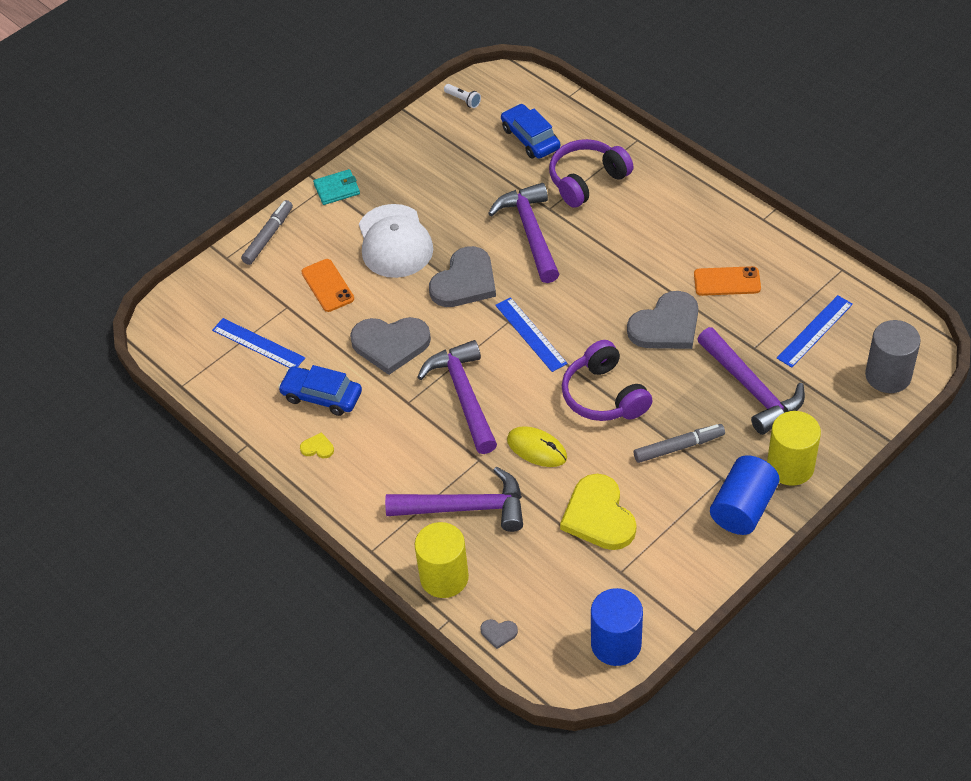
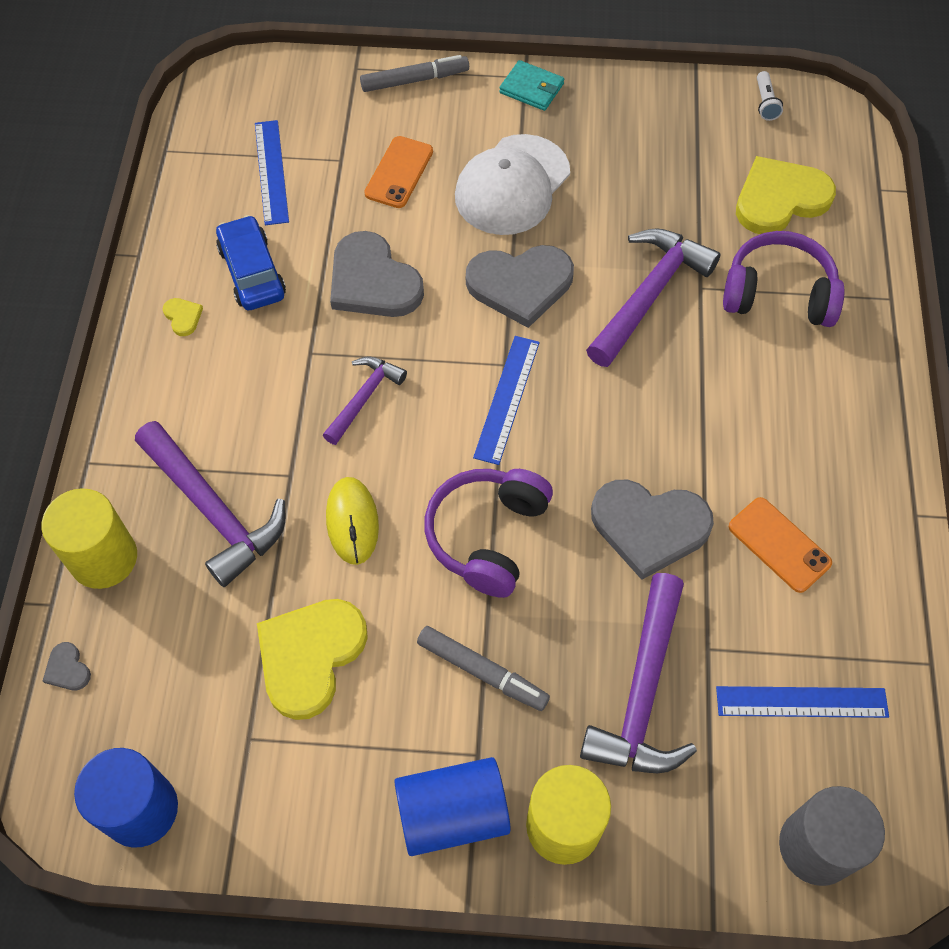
camera: 45 degrees right, 10 degrees up
purple hammer [418,340,497,454] -> purple hammer [323,356,407,445], size x0.58
blue car [501,104,560,159] -> yellow heart [736,156,836,234]

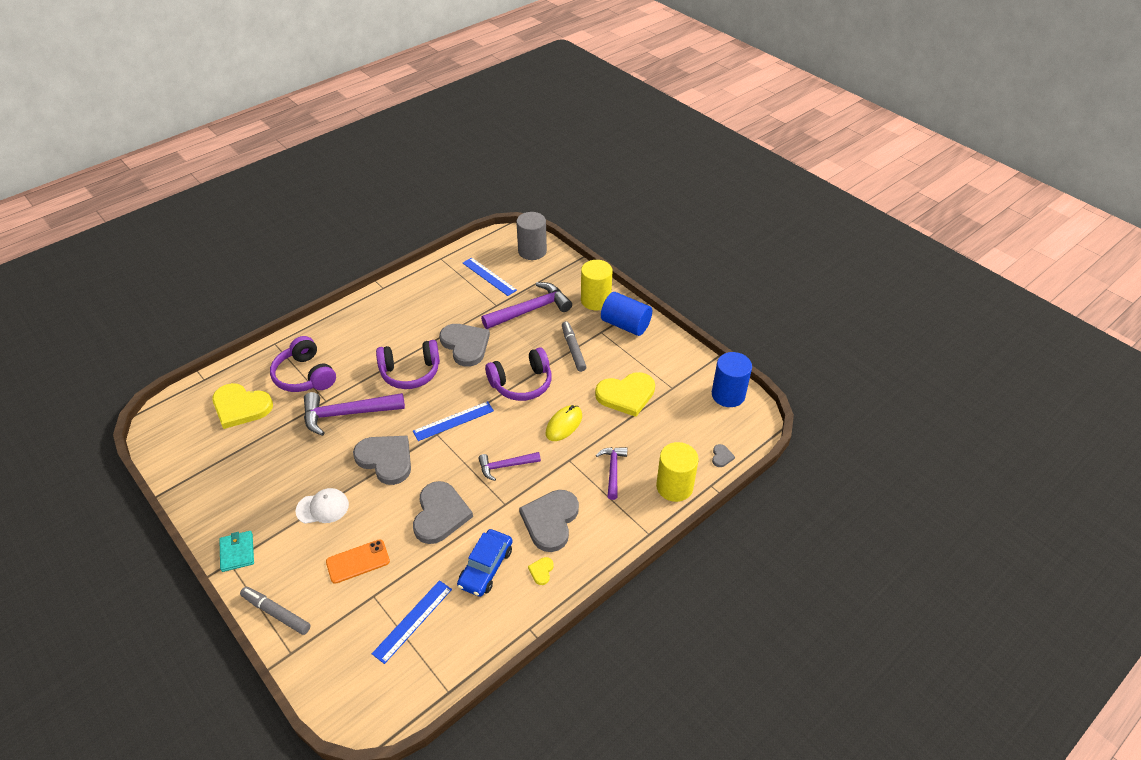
camera: 135 degrees left, 15 degrees down
purple hammer [135,421,285,587] -> purple hammer [596,447,627,500], size x0.58
white cap [455,134,570,235] -> white cap [296,488,349,524], size x0.59
orange phone [729,497,832,593] -> none
white flashlight [757,71,783,121] -> none
none -> purple headphones [376,340,440,389]
none -> grey heart [519,490,579,552]

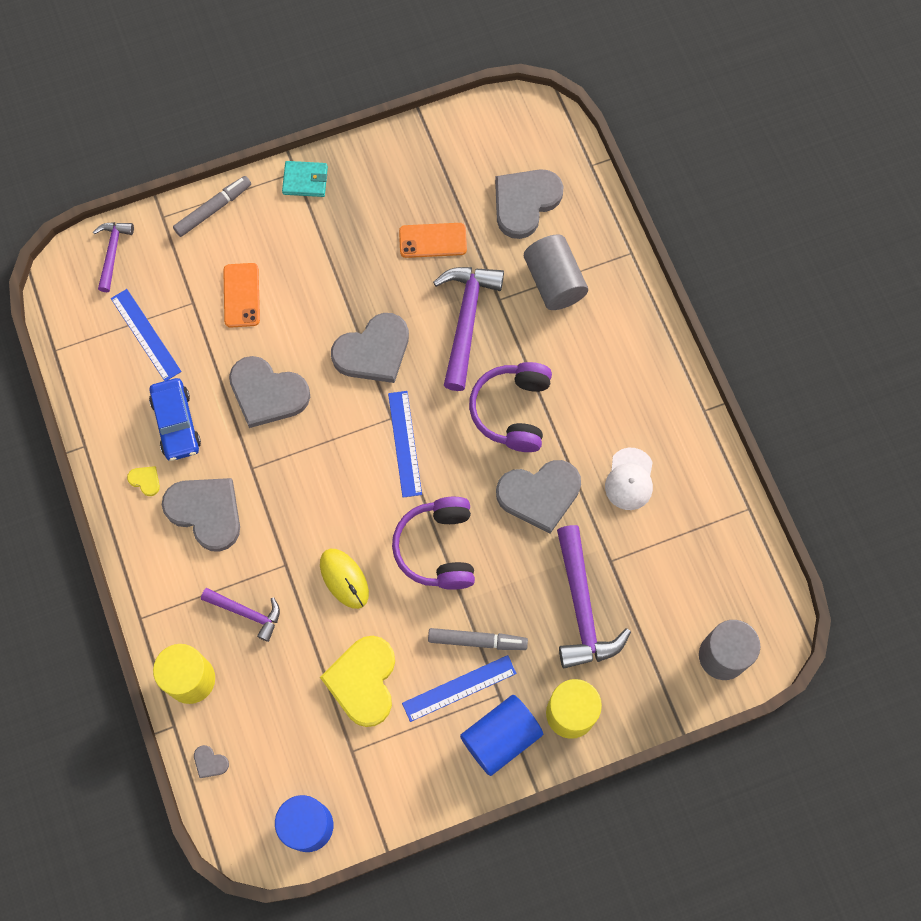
camera: 110 degrees right, 25 degrees up
yellow heart [212,383,273,429] -> grey heart [495,169,563,239]
purple headphones [270,336,336,392] -> grey cylinder [524,235,588,310]
white cap [296,488,349,524] -> white cap moved to [605,448,653,510]
blue car [457,529,513,597] -> blue car turned 150 degrees counterclockwise [149,378,201,461]
blue ruler [463,257,517,296] -> blue ruler moved to [402,655,517,722]
purple hammer [478,452,541,481] -> purple hammer moved to [93,222,134,292]
none -> orange phone [399,223,467,258]

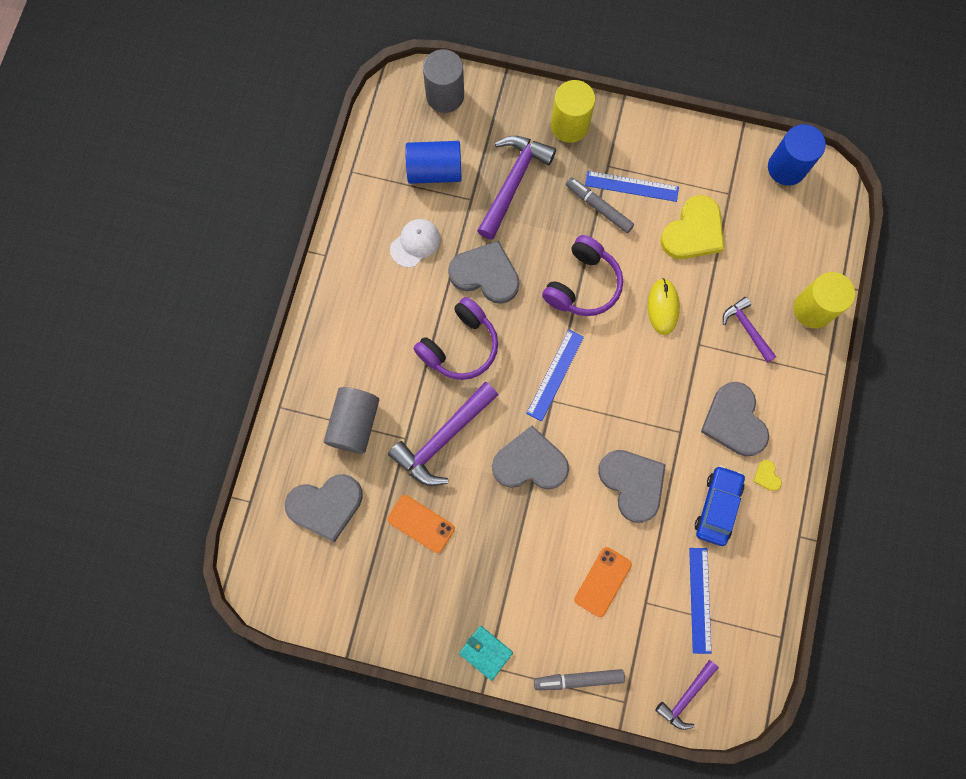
camera: 145 degrees left, 5 degrees up
grey heart [194,745,229,778] -> none
blue cylinder [460,695,543,776] -> blue cylinder moved to [405,141,462,184]

